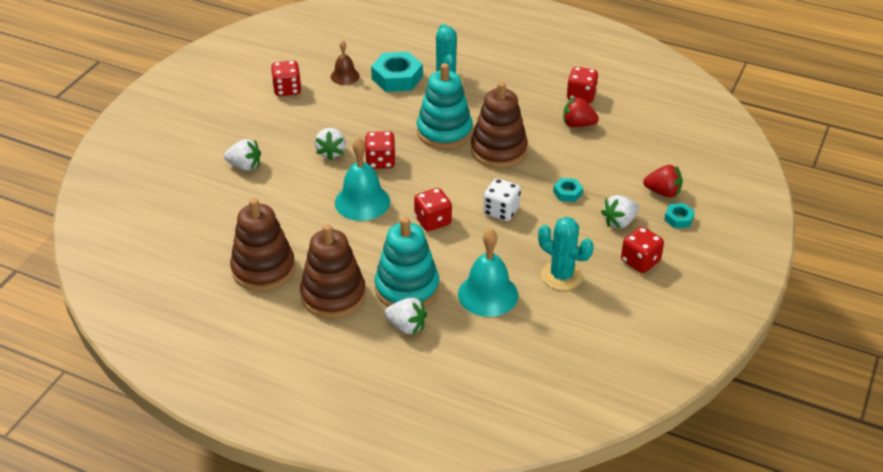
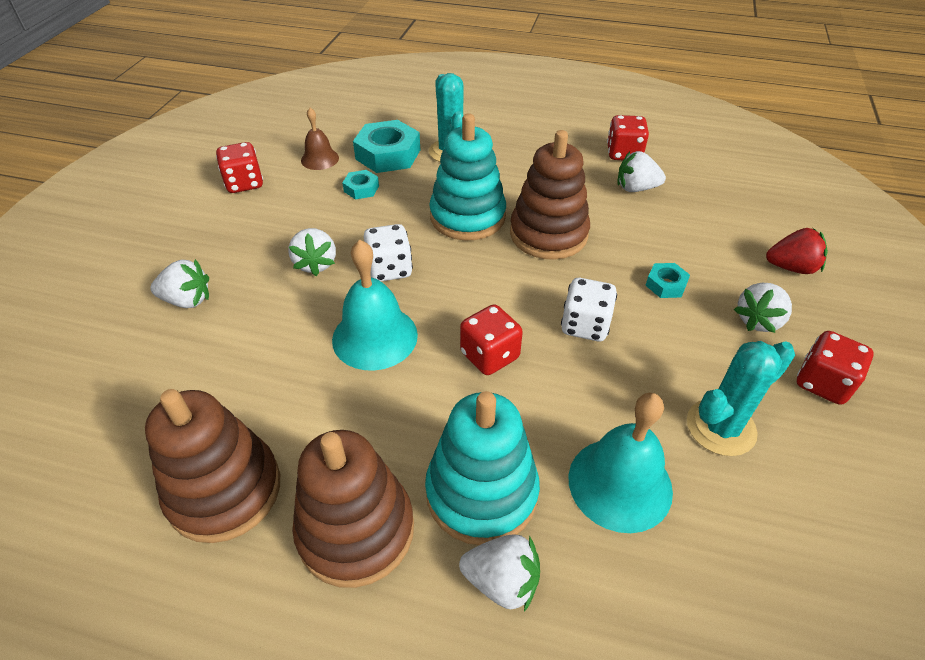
camera: 10 degrees left, 5 degrees up
red dice [365,131,396,169] -> white dice [363,224,413,281]
turquoise cactus [538,217,594,290] -> turquoise cactus turned 60 degrees counterclockwise [687,341,795,456]
red strawberry [563,97,599,127] -> white strawberry [617,151,666,192]
turquoise nut [664,203,695,228] -> turquoise nut moved to [342,170,379,200]

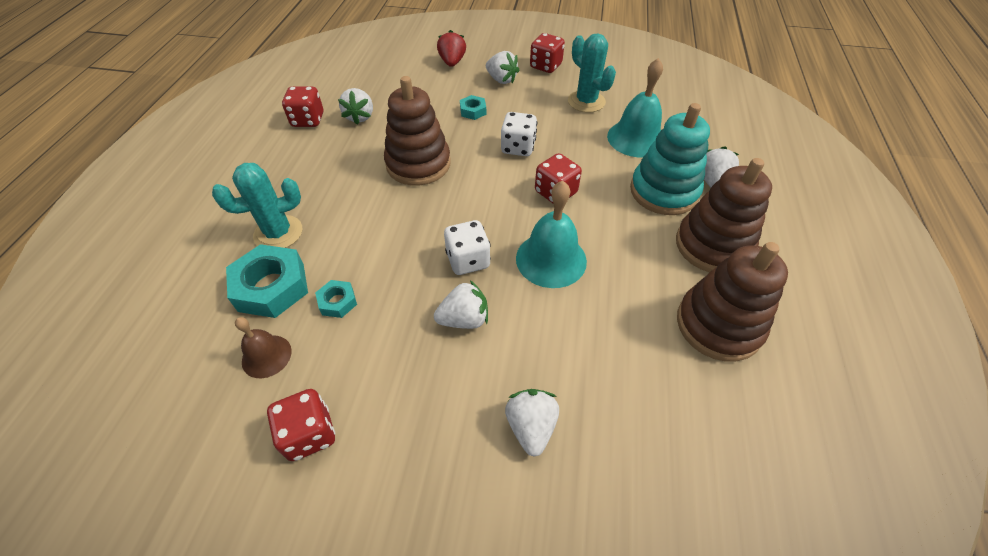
camera: 95 degrees left, 5 degrees up
turquoise stacking toy [429,113,506,240] -> none

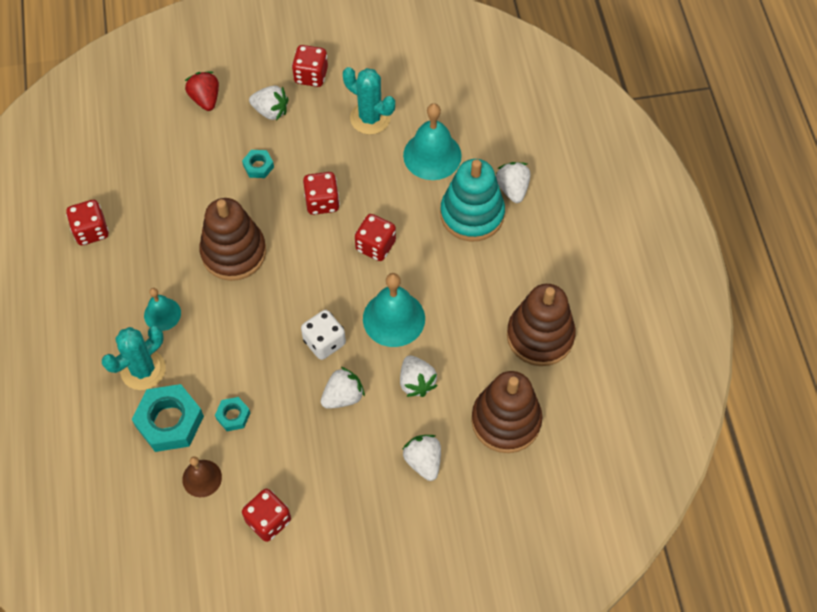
camera: 20 degrees left, 10 degrees up
white strawberry [338,88,373,125] -> white strawberry moved to [400,355,438,397]
white dice [501,112,537,156] -> red dice [303,172,340,215]
brown stacking toy [676,158,772,272] -> brown stacking toy moved to [471,371,542,453]
none -> turquoise bell [144,288,181,331]

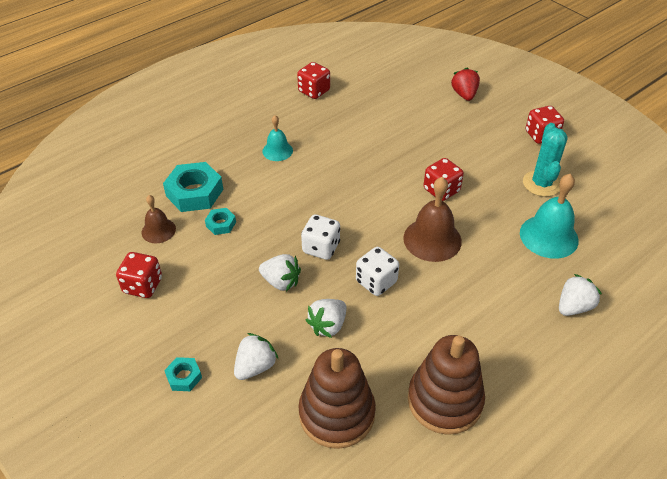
camera: 60 degrees right, 15 degrees down
turquoise cactus [102,326,166,390] -> none
red strawberry [185,71,219,111] -> red strawberry turned 45 degrees counterclockwise [451,67,480,101]
brown stacking toy [199,198,266,281] -> none
turquoise nut [242,150,274,178] -> turquoise nut moved to [164,357,202,391]
white strawberry [249,86,289,121] -> none
red dice [355,214,396,261] -> brown bell [403,177,462,262]
turquoise bell [363,273,425,347] -> white dice [356,247,399,296]
turquoise stacking toy [440,159,505,241] -> none

